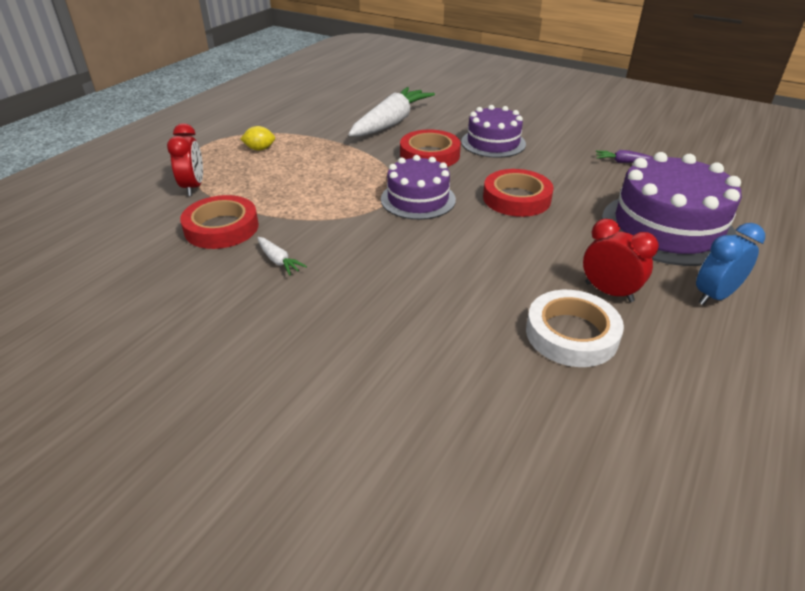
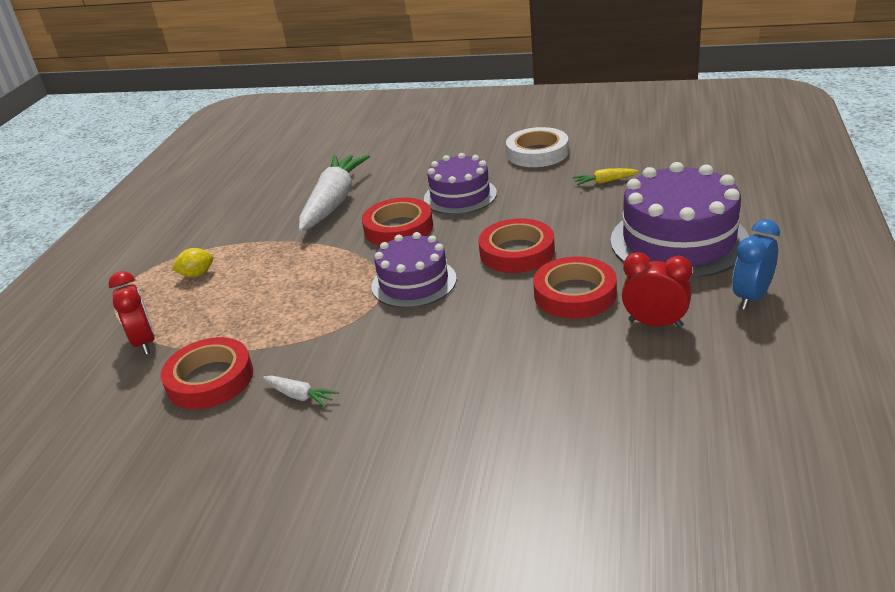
camera: 15 degrees left, 5 degrees down
white tape [526,290,624,367] -> white tape moved to [506,127,569,167]
purple carrot [596,150,653,163] -> yellow carrot [573,168,639,185]
none -> red tape [533,256,617,319]

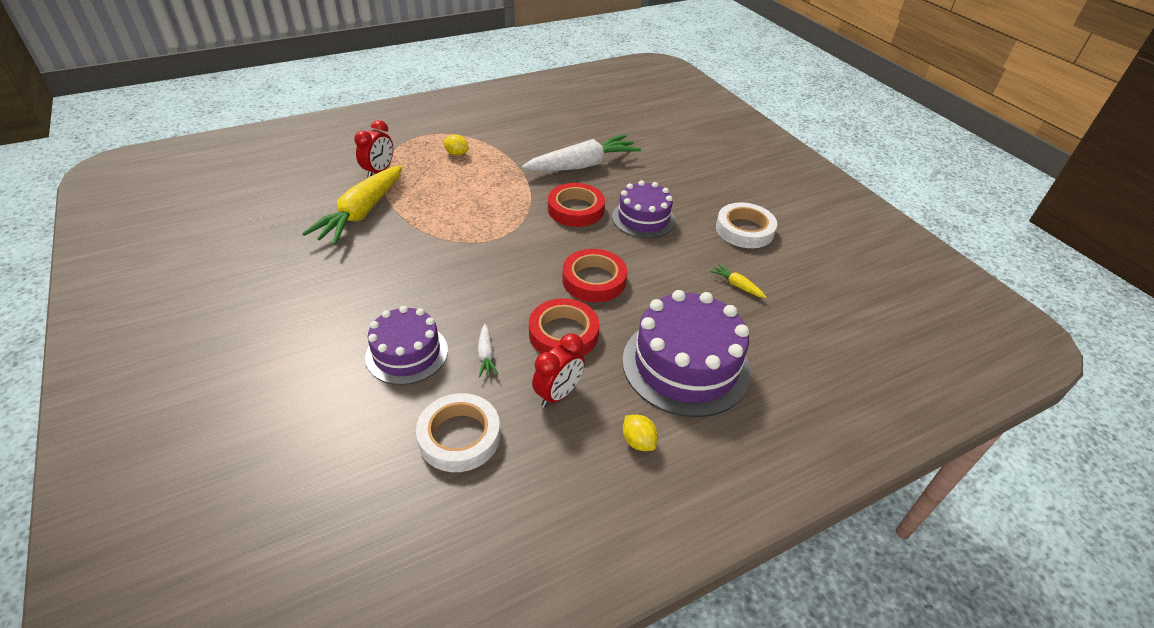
camera: 45 degrees right, 10 degrees up
red tape [161,337,253,409] -> yellow carrot [302,165,402,245]
white carrot [263,376,339,407] -> white carrot moved to [478,324,498,377]
purple cake [372,232,457,308] -> purple cake moved to [365,306,448,385]
red clock [622,252,692,328] -> red clock turned 60 degrees clockwise [532,333,585,407]
blue clock [732,219,780,310] -> yellow lemon [623,415,658,451]
none -> white tape [416,393,500,472]

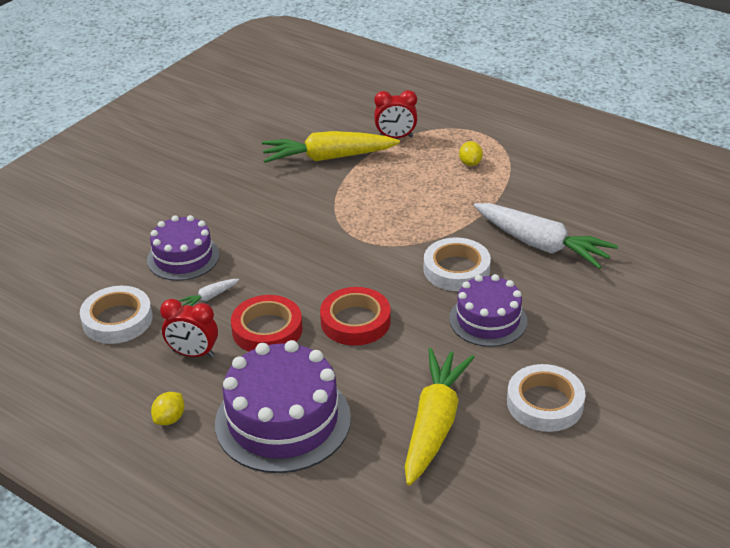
camera: 65 degrees right, 5 degrees down
red tape [548,183,605,227] -> white tape [424,237,491,291]
yellow carrot [710,264,766,298] -> yellow carrot [405,348,475,486], size x2.43

